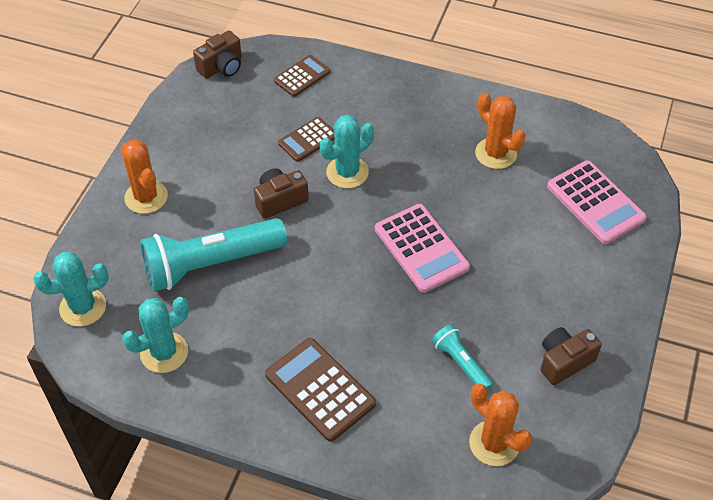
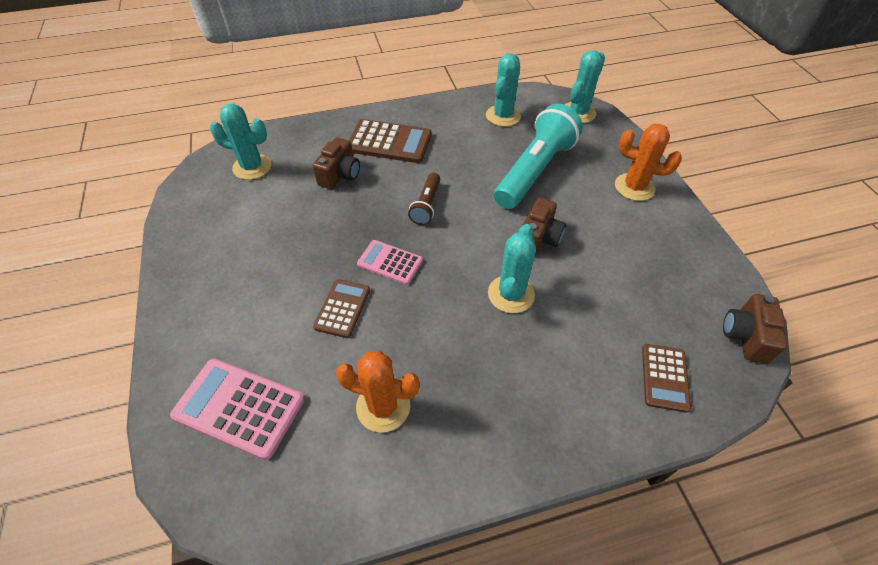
camera: 145 degrees right, 0 degrees up
brown calculator [278,117,335,162] -> brown calculator moved to [313,279,370,338]
pink calculator [375,204,470,293] -> pink calculator [357,240,423,285], size x0.62
turquoise flashlight [432,324,493,391] -> none
orange cactus [469,384,532,466] -> turquoise cactus [210,103,271,180]
brown camera [540,327,602,385] -> brown camera moved to [312,137,360,189]
none -> brown flashlight [408,173,440,225]

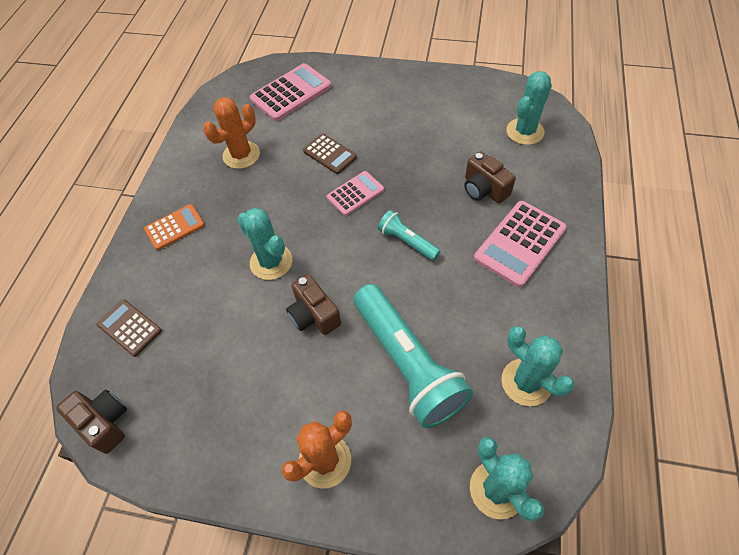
camera: 120 degrees right, 5 degrees up
brown calculator [349,119,432,163] -> pink calculator [474,201,567,287]
brown flashlight [408,173,440,225] -> turquoise flashlight [378,210,441,261]
none -> orange calculator [144,204,205,250]

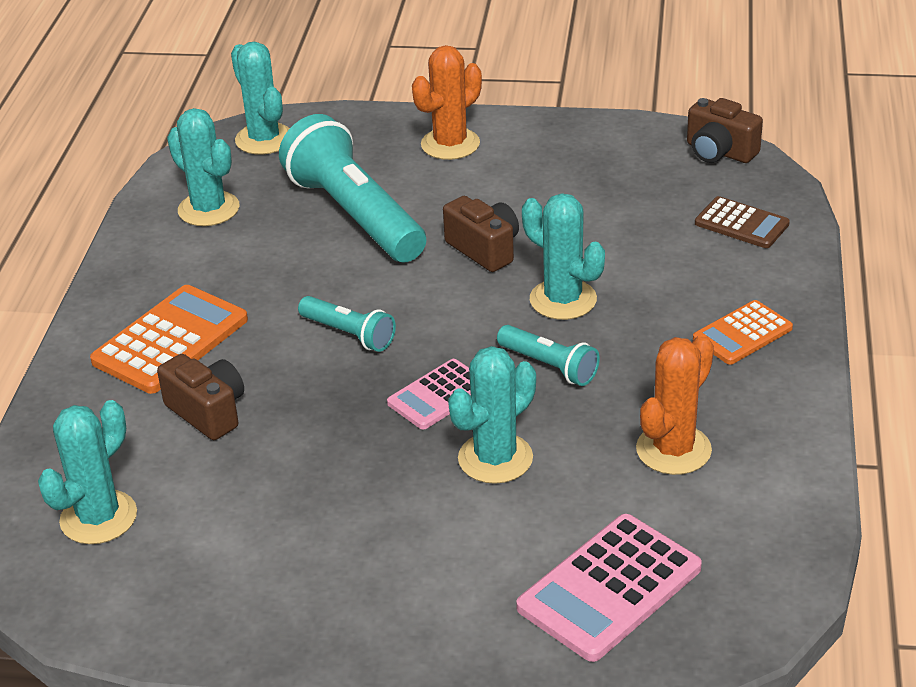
camera: 175 degrees right, 20 degrees down
brown calculator [303,134,357,174] -> turquoise cactus [448,346,536,484]
pink calculator [474,201,567,287] -> orange calculator [90,285,248,394]
none -> turquoise flashlight [497,325,600,386]

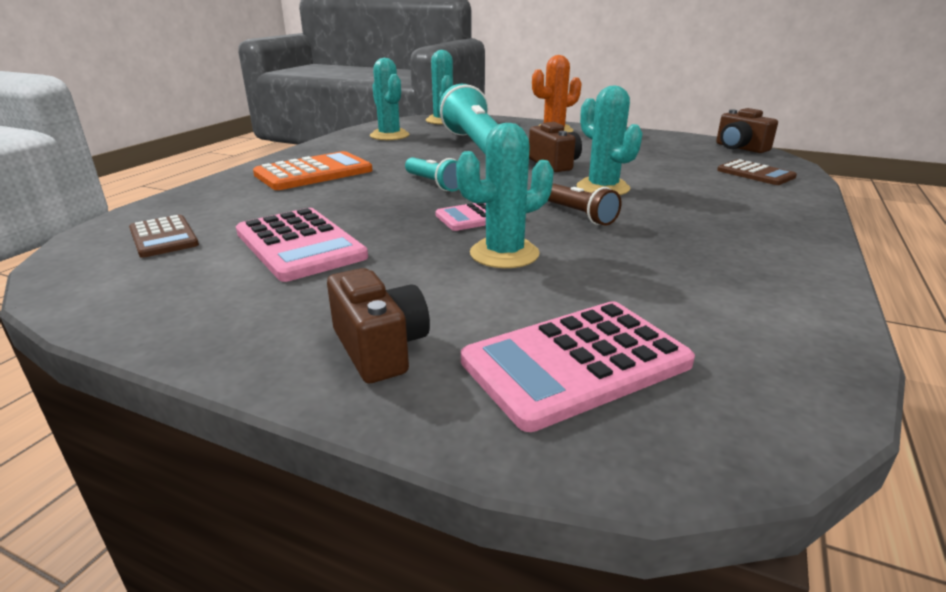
camera: 15 degrees right, 10 degrees down
turquoise cactus [38,400,137,544] -> brown calculator [129,215,199,258]
brown camera [157,354,244,440] -> brown camera moved to [327,268,430,383]
turquoise flashlight [497,325,600,386] -> brown flashlight [548,183,622,226]
orange cactus [636,335,714,475] -> none
orange calculator [693,300,793,365] -> none
none -> pink calculator [236,208,368,282]

